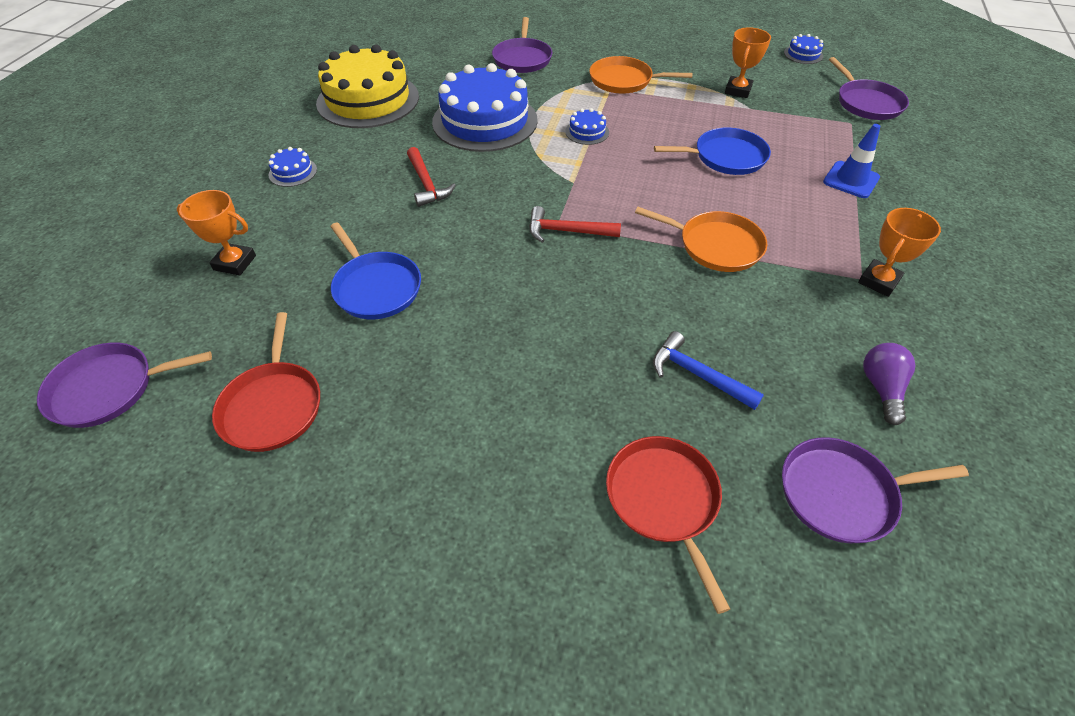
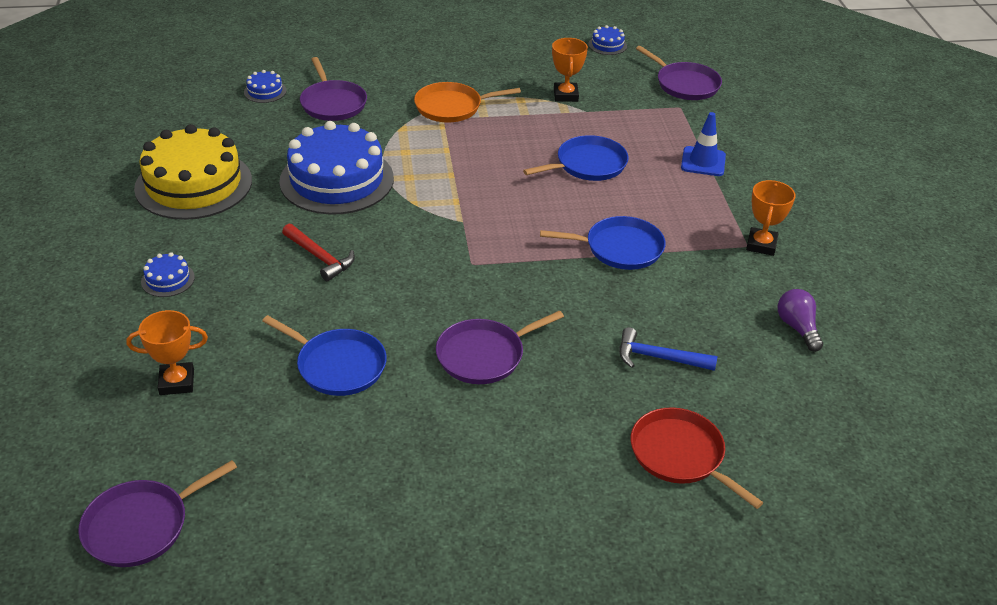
camera: 25 degrees left, 10 degrees down
red pan [212,312,320,452] -> none
red hammer [529,206,621,243] -> none
blue cake [565,108,609,145] -> blue cake moved to [244,70,287,103]
orange pan [635,207,767,272] -> blue pan [540,216,666,270]
purple pan [782,437,969,543] -> purple pan moved to [436,310,564,384]

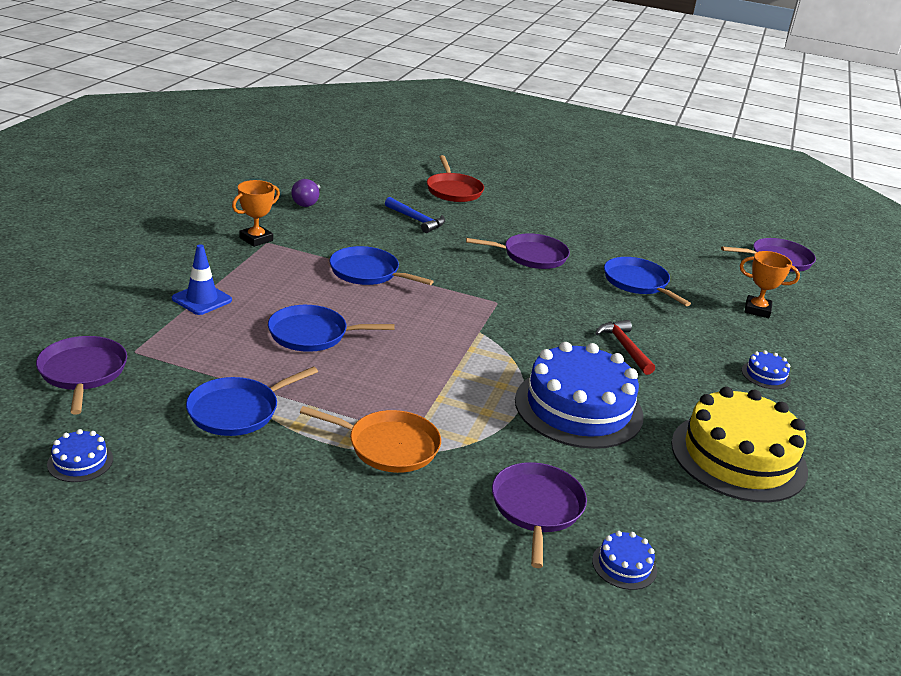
camera: 155 degrees left, 10 degrees down
orange trophy [552,38,588,102] -> blue pan [186,366,318,436]

